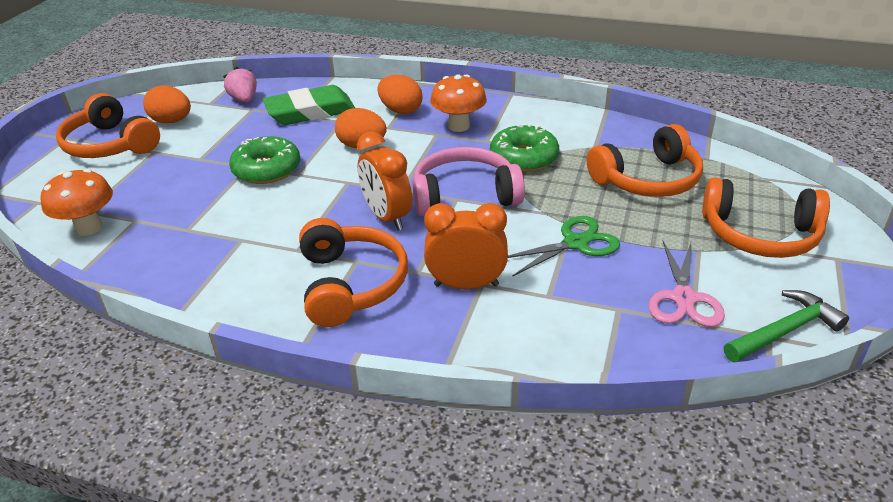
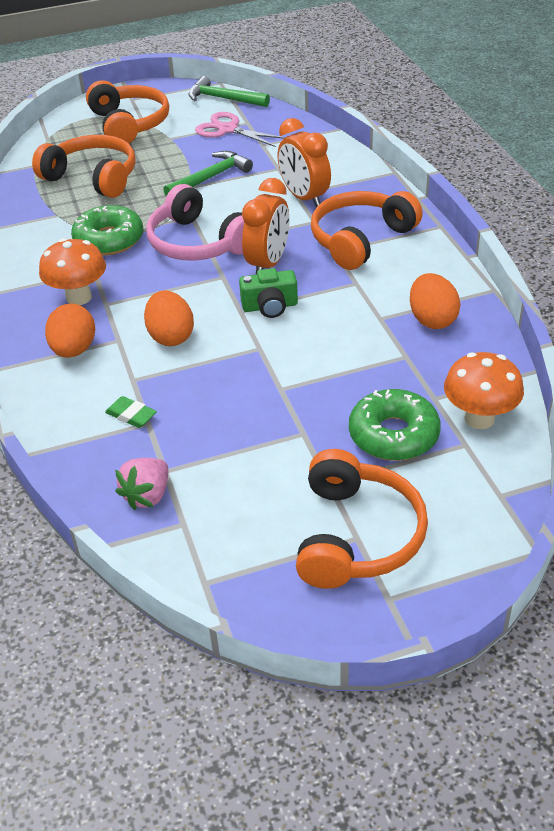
camera: 125 degrees left, 5 degrees up
orange egg [143,86,191,124] -> orange egg moved to [410,273,460,329]
green donut [229,136,300,184] -> green donut moved to [349,389,441,461]
green eraser [263,85,355,125] -> green eraser [105,396,157,428], size x0.43
green scissors [508,216,620,277] -> green hammer [163,151,253,196]
pink scissors [648,241,725,327] -> pink scissors turned 120 degrees counterclockwise [195,112,285,147]
none -> green camera [239,268,298,318]

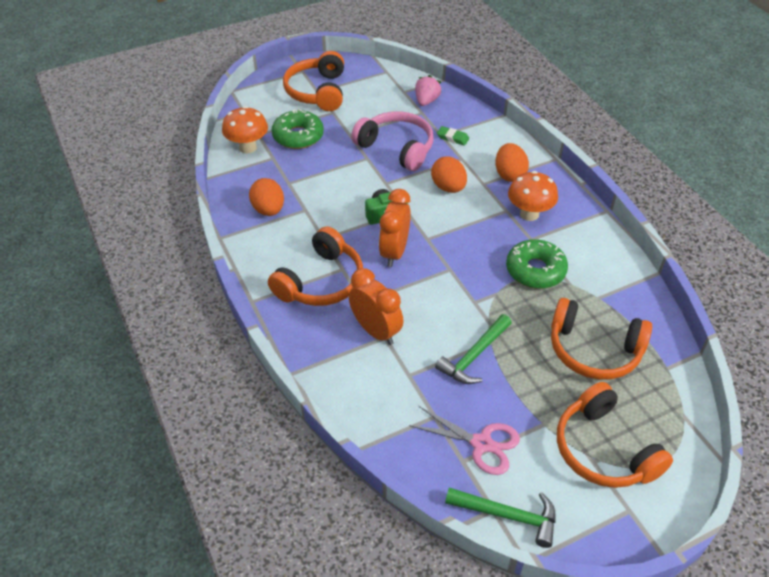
camera: 170 degrees right, 5 degrees up
pink headphones [146,184,244,261] -> pink headphones moved to [351,111,434,171]

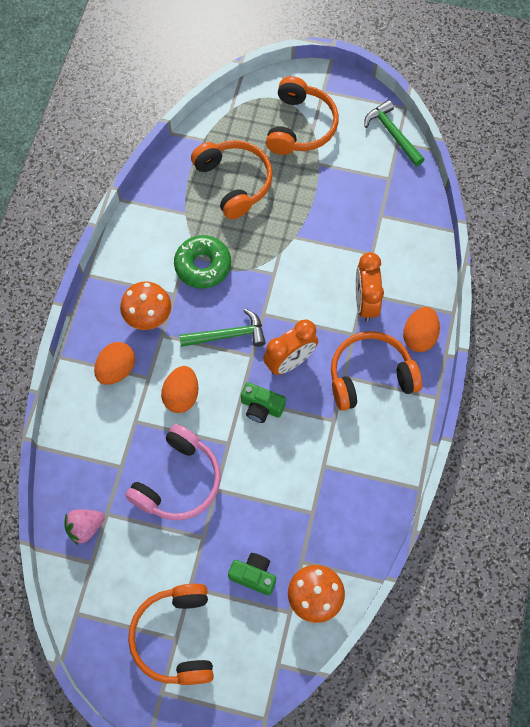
camera: 140 degrees left, 20 degrees up
orange egg [249,178,284,216] -> orange egg moved to [403,307,440,352]
green donut [272,109,324,149] -> green camera [228,553,276,595]
orange headphones [283,51,344,111] -> orange headphones turned 135 degrees clockwise [128,584,214,685]
pink headphones [351,111,434,171] -> pink headphones turned 135 degrees counterclockwise [125,424,221,521]
pink scissors [409,406,520,475] -> none
green hammer [435,314,512,384] -> green hammer moved to [179,309,266,347]
green eraser [437,126,469,146] -> none

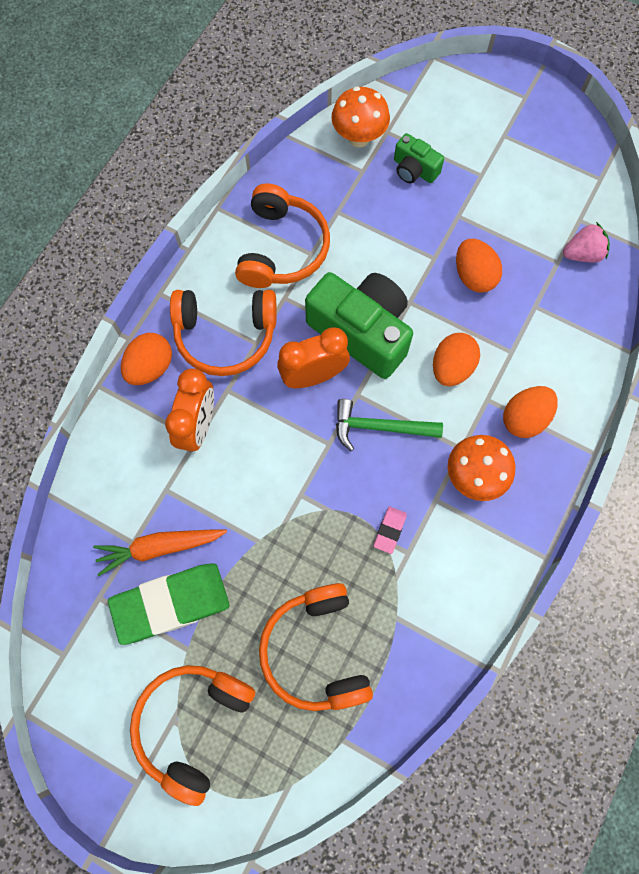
camera: 165 degrees left, 5 degrees up
pink headphones [125,424,221,521] -> orange egg [456,239,502,293]
orange headphones [128,584,214,685] -> orange headphones moved to [235,183,330,288]
green donut [174,235,231,288] -> pink eraser [374,506,407,554]
green camera [241,382,286,423] -> green camera [305,272,413,379], size x2.03
green hammer [364,100,425,166] -> none
none -> orange carrot [93,530,227,576]
none -> green eraser [108,563,230,645]

